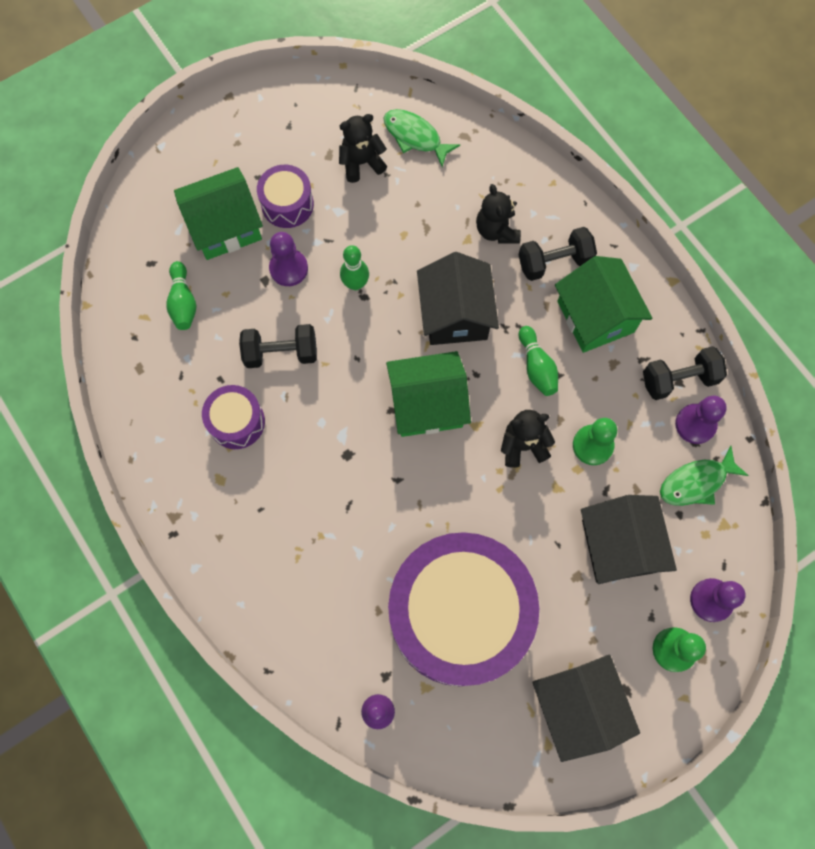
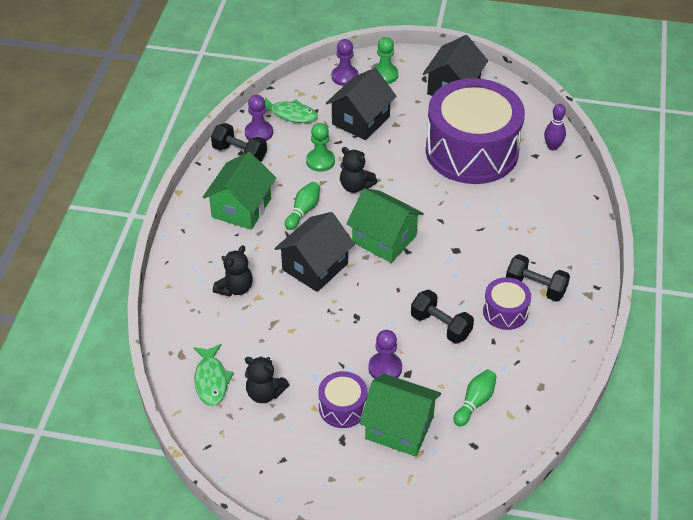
camera: 135 degrees left, 25 degrees down
green bowling pin [340,245,369,290] -> none
black dumbbell [519,227,597,281] -> black dumbbell moved to [506,254,570,302]

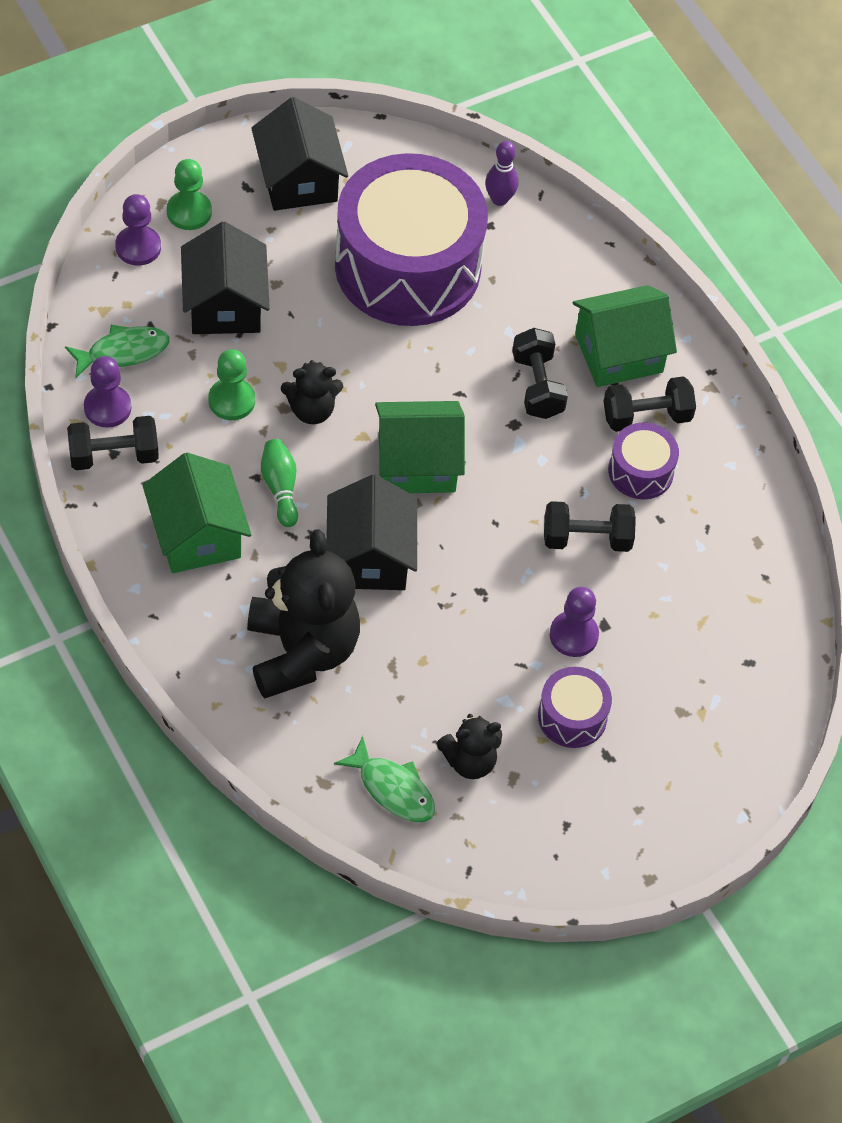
camera: 45 degrees left, 10 degrees up
black teddy bear [213,245,253,296] -> black teddy bear [247,529,360,699], size x1.95
green house [360,374,441,456] -> green house moved to [573,285,677,387]
green bowling pin [453,369,497,426] -> none
none -> black dumbbell [512,328,568,419]

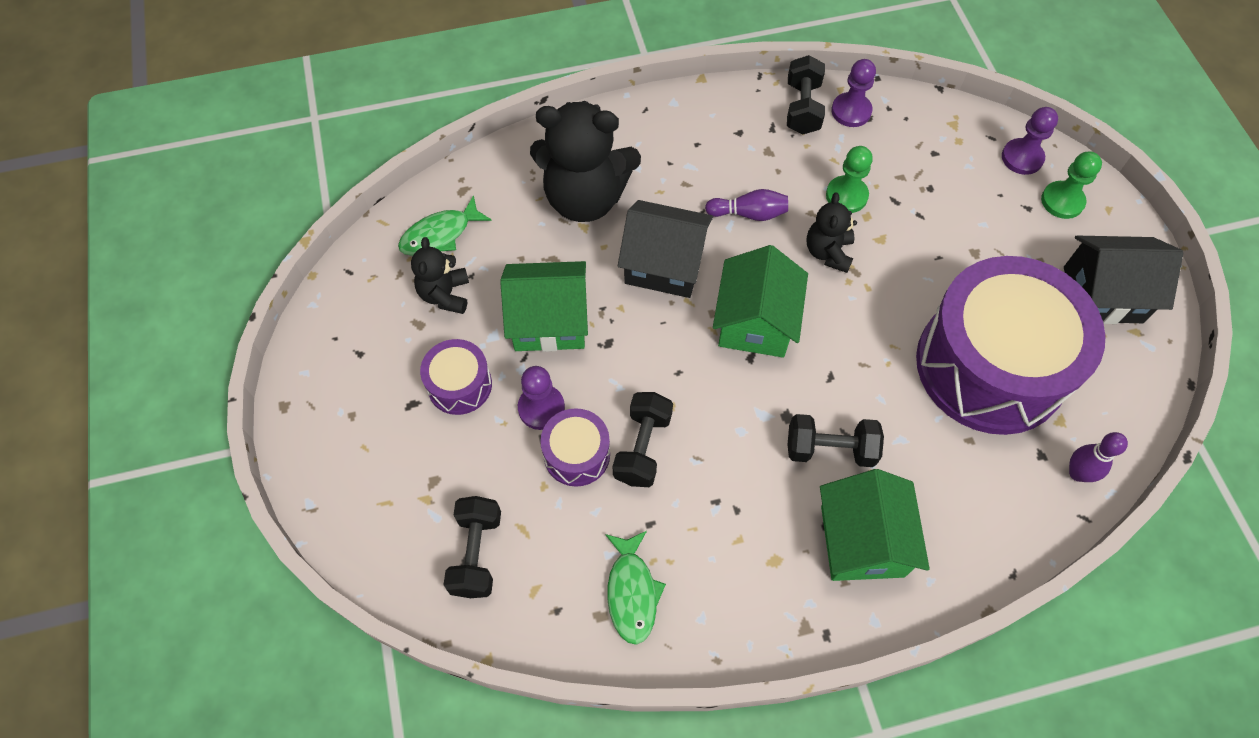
camera: 110 degrees right, 5 degrees up
green fish [65,325,169,378] -> green fish moved to [605,531,666,645]
green house [142,453,251,573] -> green house moved to [500,261,588,352]
black house [181,222,270,334] -> none
green bowling pin [261,439,298,527] -> purple bowling pin [705,189,788,221]
black dumbbell [604,376,696,432] -> black dumbbell moved to [444,496,501,598]
purple drum [608,423,679,499] -> purple drum moved to [540,408,610,487]

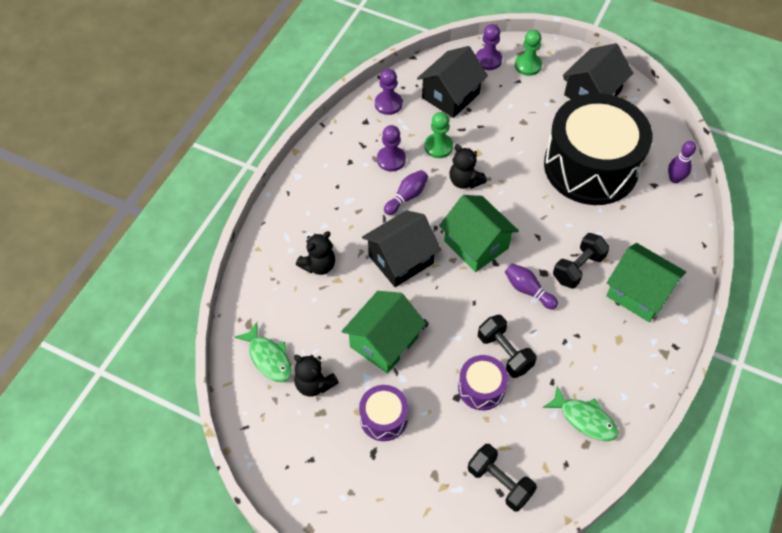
camera: 50 degrees left, 5 degrees down
green fish [398,195,492,256] -> green fish turned 45 degrees counterclockwise [235,322,292,382]
purple pawn [518,366,565,430] -> purple pawn moved to [377,125,406,172]
black teddy bear [530,101,641,222] -> black teddy bear [296,231,335,275], size x0.51
black dumbbell [787,55,825,134] -> none
purple drum [916,256,1106,435] -> black drum [544,93,653,205]
none -> black house [417,46,488,118]
none -> purple bowling pin [505,264,558,309]

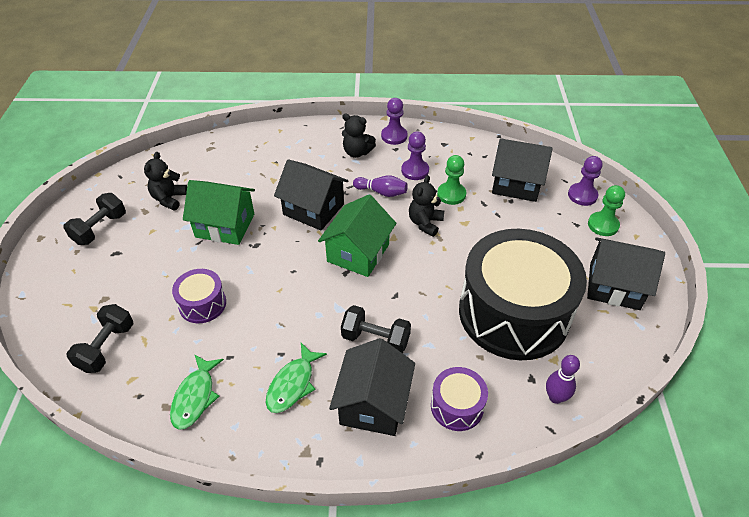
camera: 65 degrees right, 10 degrees down
green fish [235,322,292,382] -> green fish moved to [266,343,327,413]
black teddy bear [296,231,335,275] -> black teddy bear moved to [342,113,376,158]
purple drum [359,385,408,441] -> purple drum moved to [431,367,488,431]
purple pawn [375,69,402,115] -> purple pawn moved to [381,98,408,145]
black dumbbell [478,315,536,378] -> black dumbbell moved to [63,193,126,245]
purple bowling pin [505,264,558,309] -> none
green house [606,243,686,322] -> black house [329,338,415,436]

